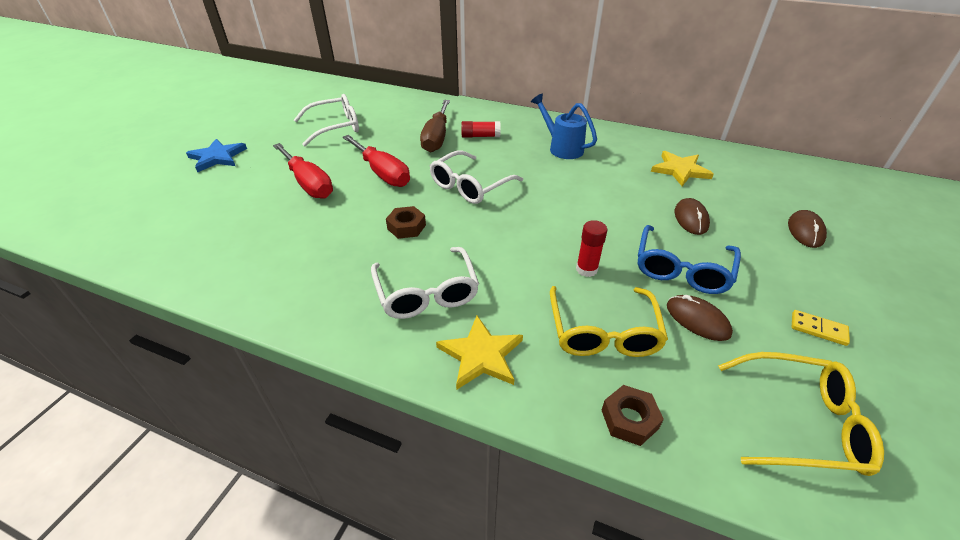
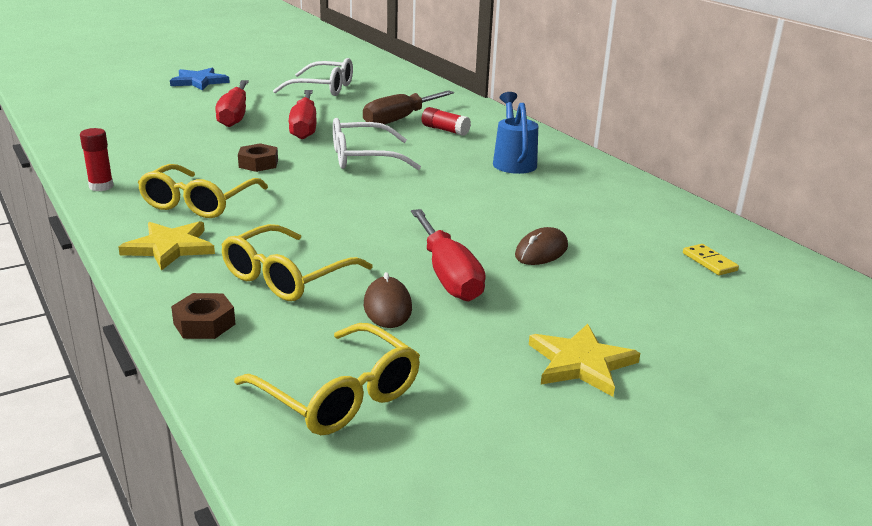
camera: 35 degrees right, 15 degrees down
white glasses [371,247,479,319] -> yellow glasses [138,164,268,218]
red glue stick [576,220,607,277] -> red glue stick moved to [80,128,114,191]
blue glasses [638,225,741,294] -> red screwdriver [411,209,486,301]
yellow star [651,151,714,186] -> yellow star moved to [529,324,640,397]
brown mouse [788,210,827,248] -> none
yellow domino [792,310,850,346] -> yellow domino moved to [683,244,739,275]

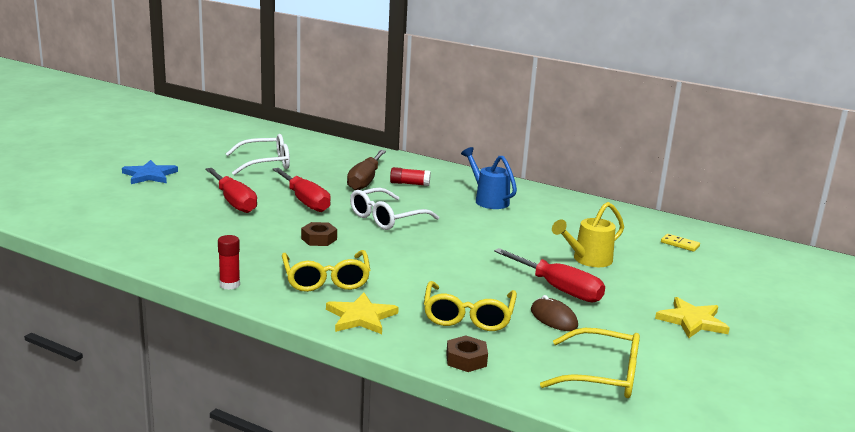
camera: 30 degrees left, 5 degrees down
brown mouse [515,227,568,265] -> yellow watering can [552,202,624,267]

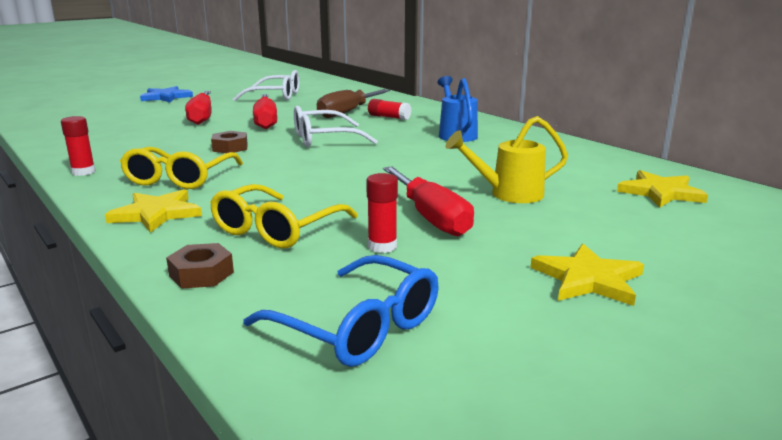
camera: 25 degrees right, 0 degrees up
brown mouse [531,295,578,331] -> red glue stick [366,173,398,253]
yellow glasses [540,328,640,398] -> blue glasses [243,255,439,367]
yellow domino [661,234,700,252] -> yellow star [617,170,708,207]

